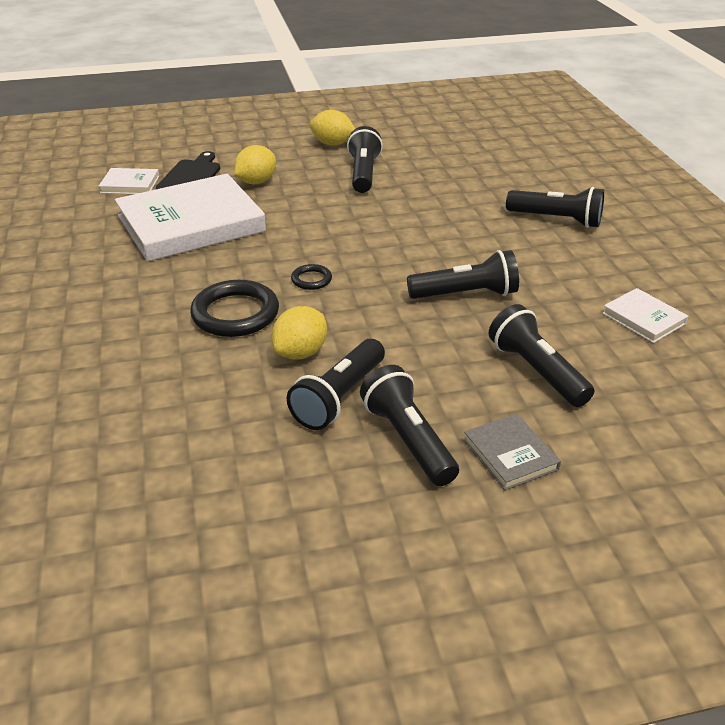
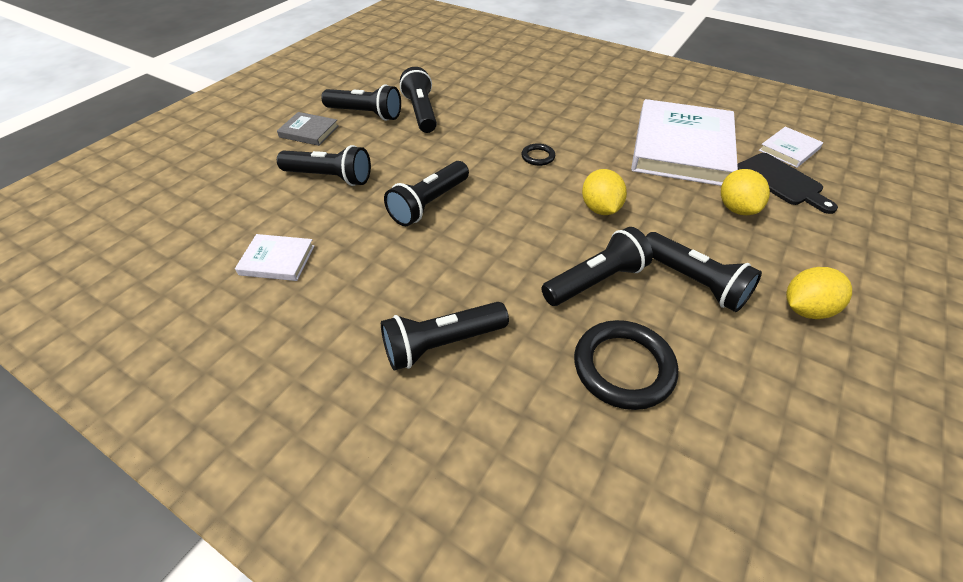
camera: 135 degrees right, 10 degrees up
black ring [190,280,279,337] -> black ring moved to [574,320,678,410]
yellow lemon [272,306,327,360] -> yellow lemon moved to [582,169,627,215]
none -> black flashlight [541,227,653,306]

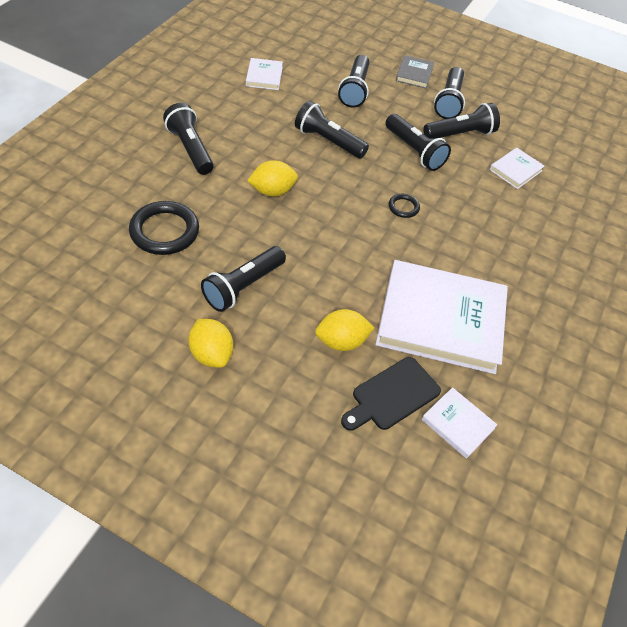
camera: 80 degrees right, 5 degrees up
black flashlight [541,227,653,306] -> black flashlight moved to [386,114,451,171]
yellow lemon [582,169,627,215] -> yellow lemon moved to [247,160,298,196]
none -> white book [490,148,545,189]

